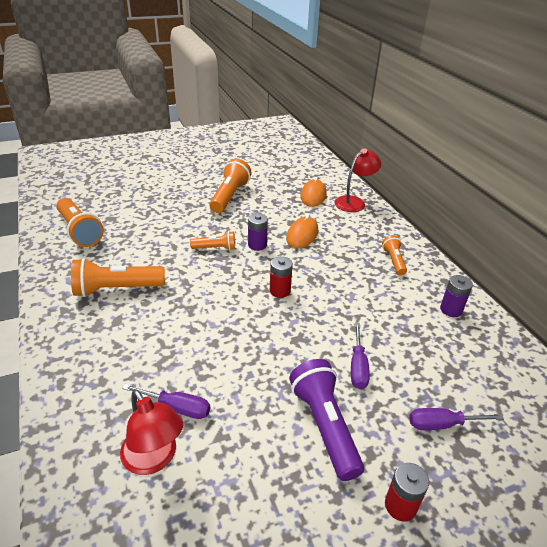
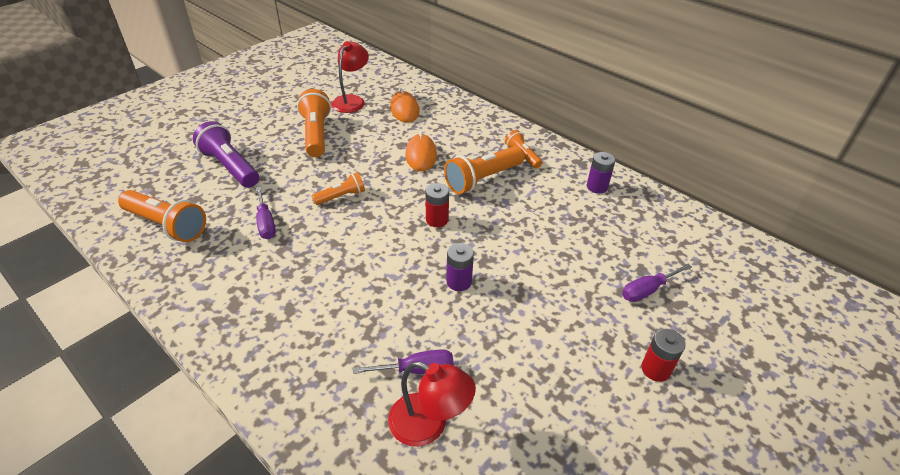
camera: 25 degrees left, 5 degrees up
orange flashlight [71,258,165,297] -> orange flashlight moved to [444,146,525,194]
purple battery [248,213,268,251] -> purple battery moved to [446,243,474,291]
purple flashlight [289,359,364,481] -> purple flashlight moved to [193,121,259,188]
red lamp [334,148,381,212] -> red lamp moved to [331,41,369,113]
purple screwdriver [351,323,370,389] -> purple screwdriver moved to [256,187,276,239]

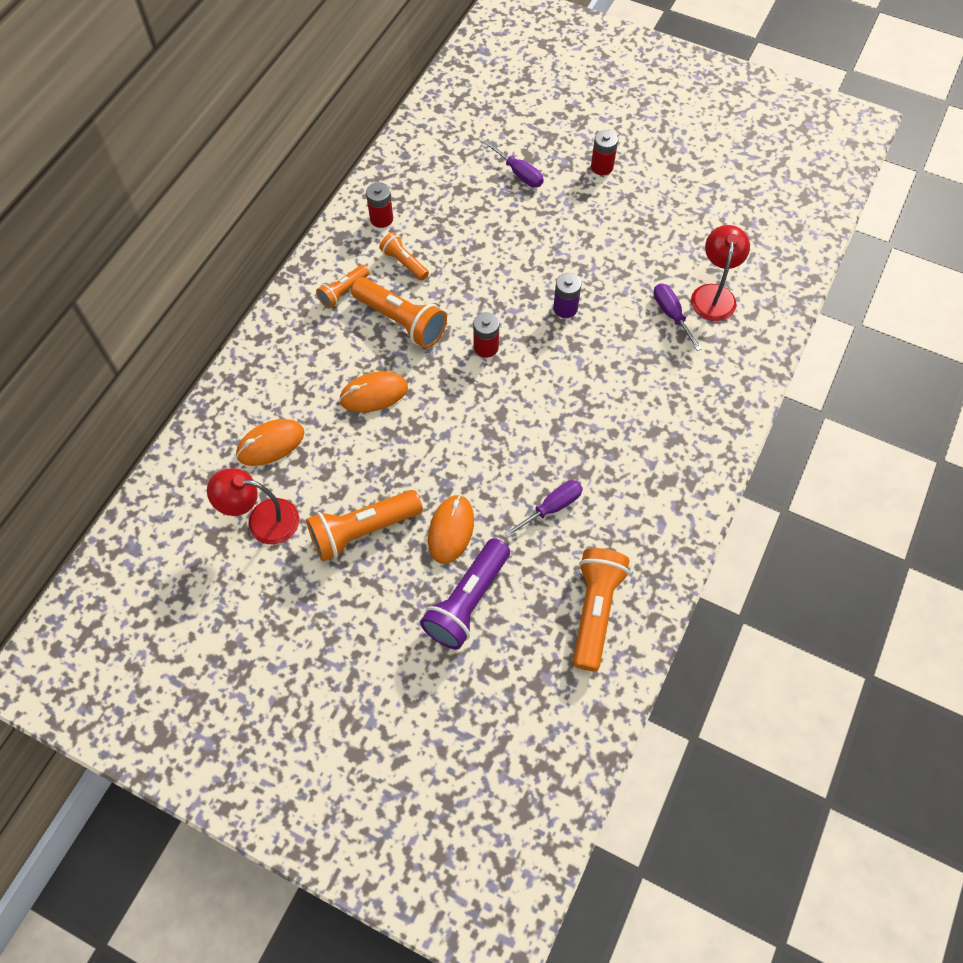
camera: 105 degrees left, 20 degrees up
orange flashlight [312,172,365,205] -> orange flashlight moved to [379,232,429,281]
purple battery [587,152,616,194] -> red battery [366,182,393,228]
none -> orange mouse [428,495,474,564]

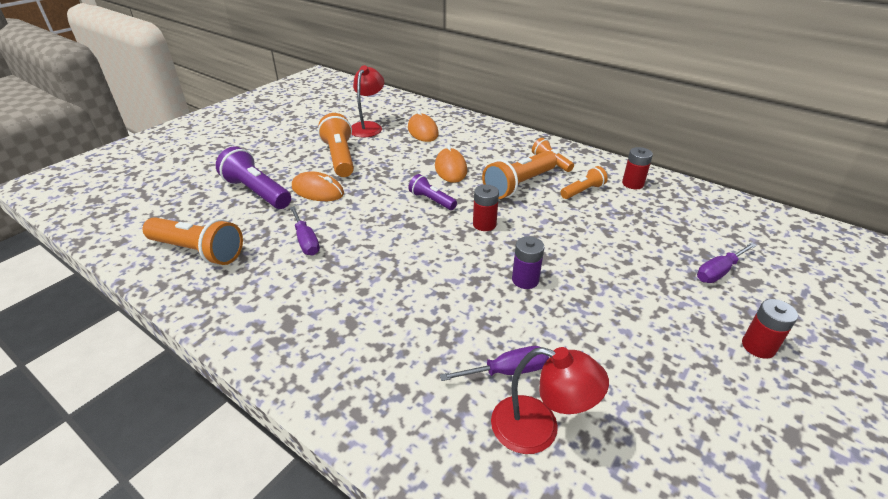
camera: 100 degrees right, 25 degrees down
none -> purple flashlight [409,174,457,210]

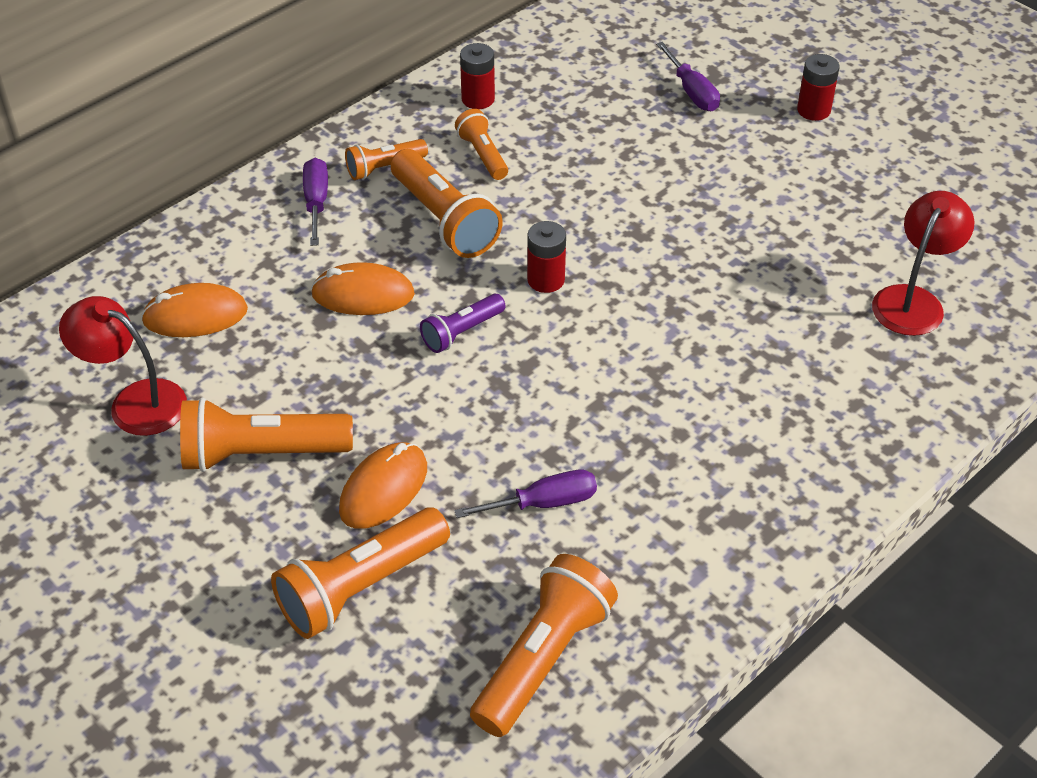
camera: 80 degrees left, 10 degrees up
purple flashlight [216,146,291,209] -> orange flashlight [271,507,450,639]
purple screwdriver [440,346,549,381] -> purple screwdriver moved to [303,158,328,246]
purple battery [512,236,544,289] -> none

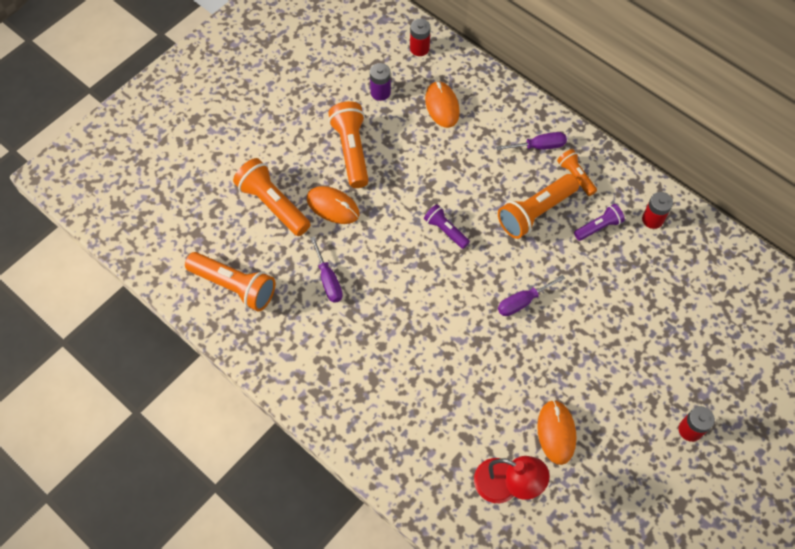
camera: 85 degrees right, 15 degrees up
red lamp [59,296,187,436] -> purple battery [370,63,391,101]
orange mouse [311,262,415,315] -> orange mouse moved to [537,400,576,465]
orange flashlight [455,109,508,180] -> purple flashlight [574,204,625,241]
red battery [527,221,566,293] -> red battery moved to [410,19,431,56]
purple screwdriver [656,42,720,111] -> purple screwdriver moved to [498,275,565,316]

